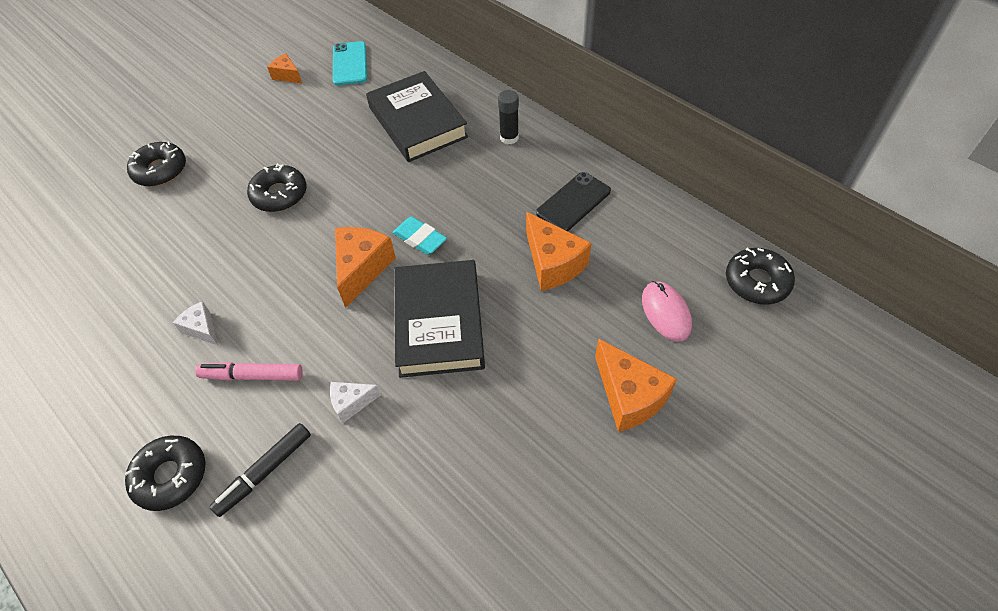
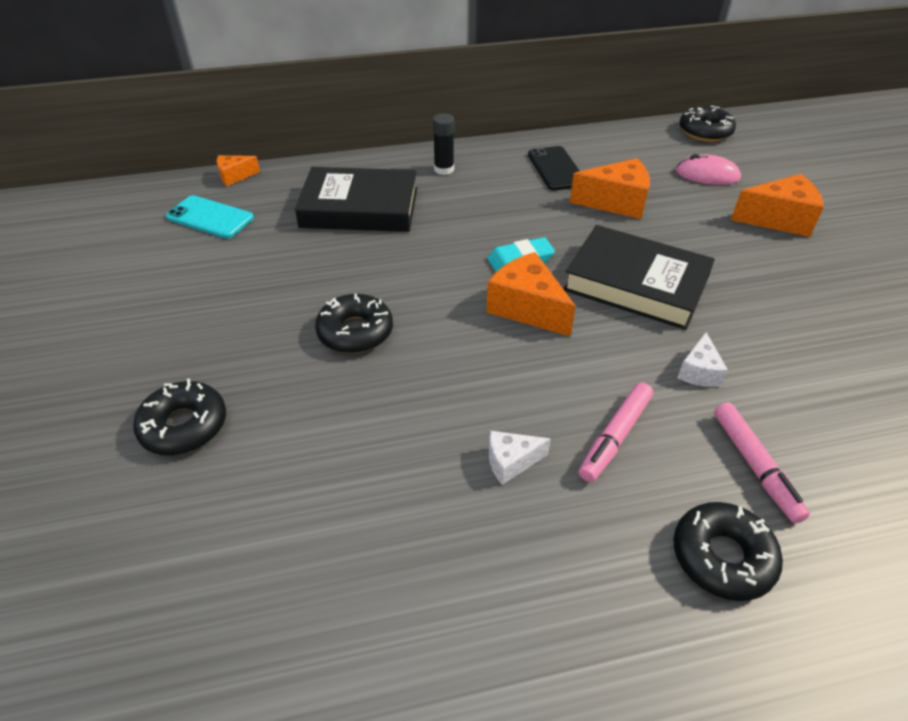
camera: 60 degrees left, 10 degrees down
black marker [209,423,311,517] -> pink marker [714,402,810,523]
orange cheese [267,54,302,83] -> orange cheese moved to [217,155,260,186]

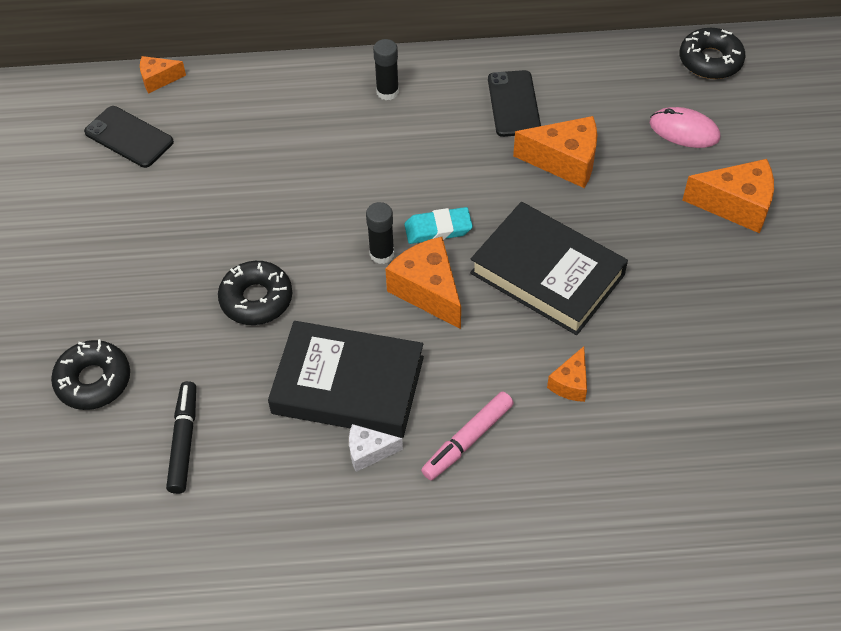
camera: 10 degrees right, 10 degrees up
turquoise phone [166,195,254,238] -> black phone [84,106,174,168]
black book [295,167,417,232] -> black book moved to [268,321,424,438]
black donut [673,502,783,601] -> none
white cheese [677,332,728,387] -> orange cheese [547,346,587,402]
pink marker [714,402,810,523] -> none
none -> black marker [166,381,196,494]
none -> black glue stick [366,202,394,264]

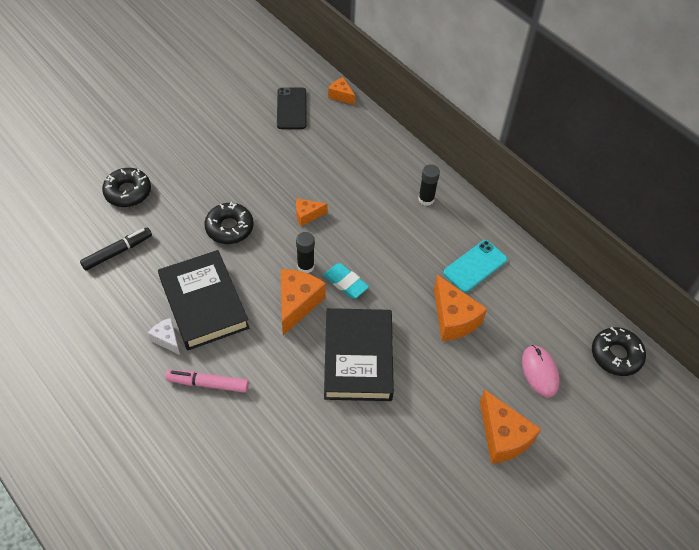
camera: 50 degrees right, 0 degrees up
black phone [488,70,541,137] -> turquoise phone [443,240,507,293]
orange cheese [547,346,587,402] -> orange cheese moved to [296,198,328,226]

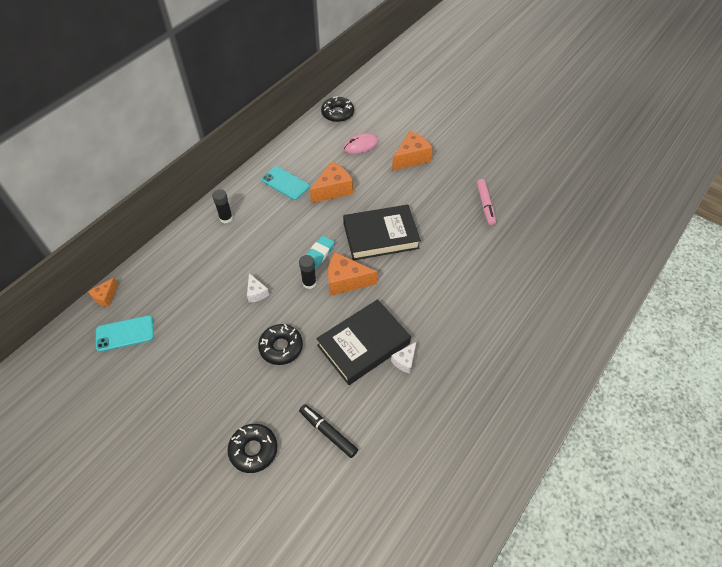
camera: 100 degrees left, 0 degrees up
pink marker [165,370,249,393] -> pink marker moved to [477,179,496,226]
black phone [277,87,307,129] -> turquoise phone [96,315,154,352]
orange cheese [296,198,328,226] -> white cheese [247,273,269,303]

